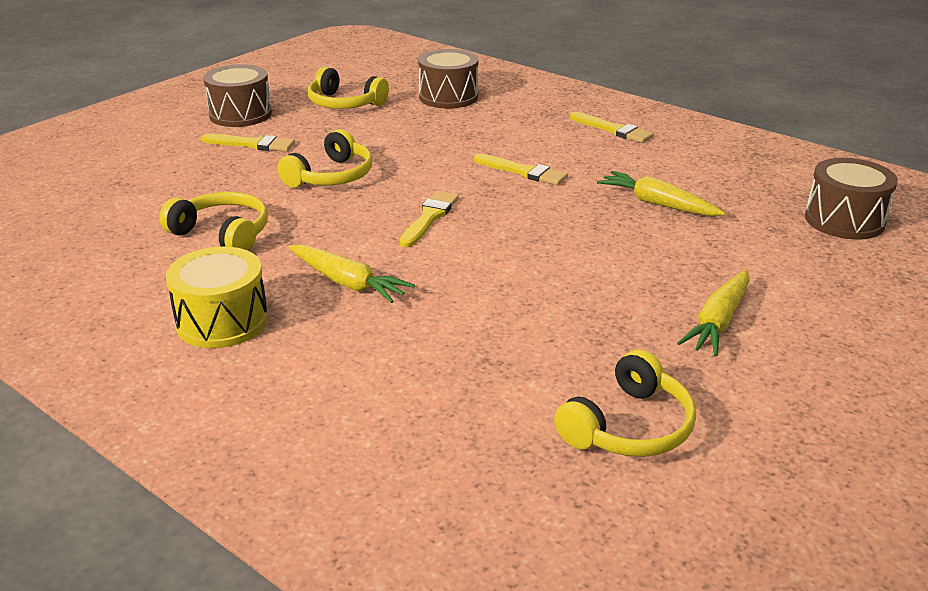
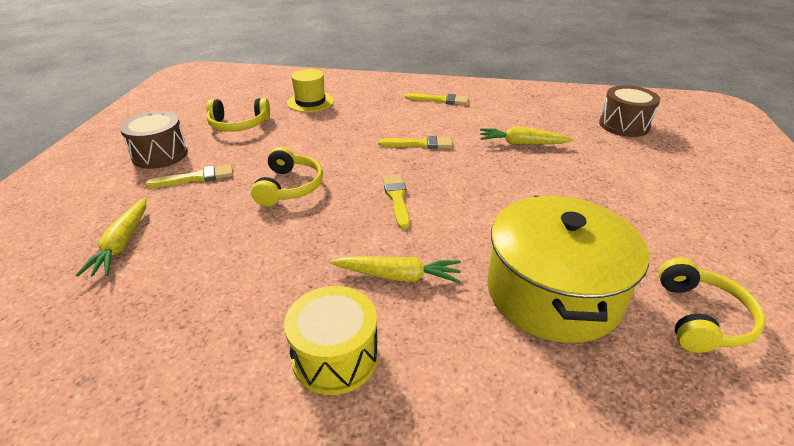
camera: 30 degrees left, 5 degrees up
yellow headphones [159,192,268,251] -> none
brown drum [418,49,478,109] -> yellow hat [287,69,334,112]
yellow carrot [677,270,750,356] -> yellow carrot moved to [76,198,146,276]
none -> yellow pot [487,196,649,343]

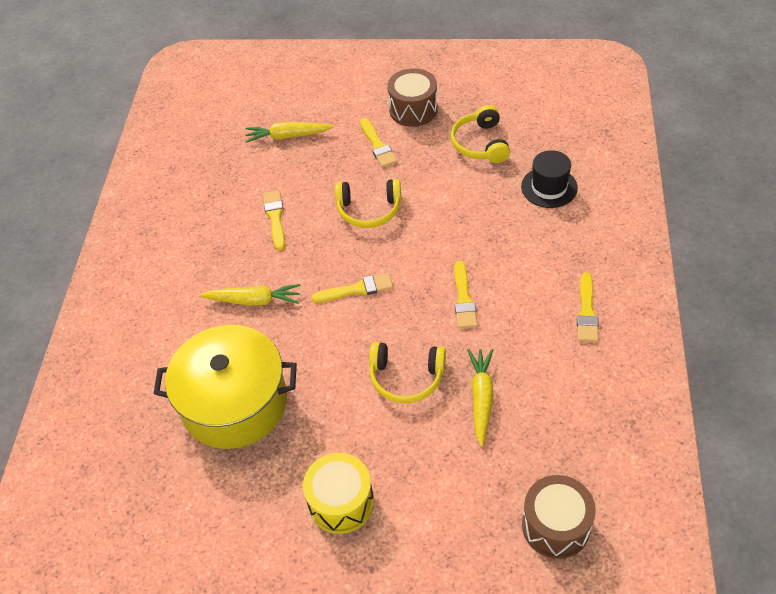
camera: 90 degrees right, 15 degrees up
yellow drum [284,286,378,395] -> yellow drum moved to [303,453,374,534]
yellow hat [287,69,334,112] -> black hat [521,150,578,208]
yellow carrot [330,256,461,283] -> yellow carrot turned 90 degrees counterclockwise [199,284,300,306]
yellow headphones [658,258,766,353] -> yellow headphones moved to [369,342,446,403]
none -> yellow brush [263,190,285,251]

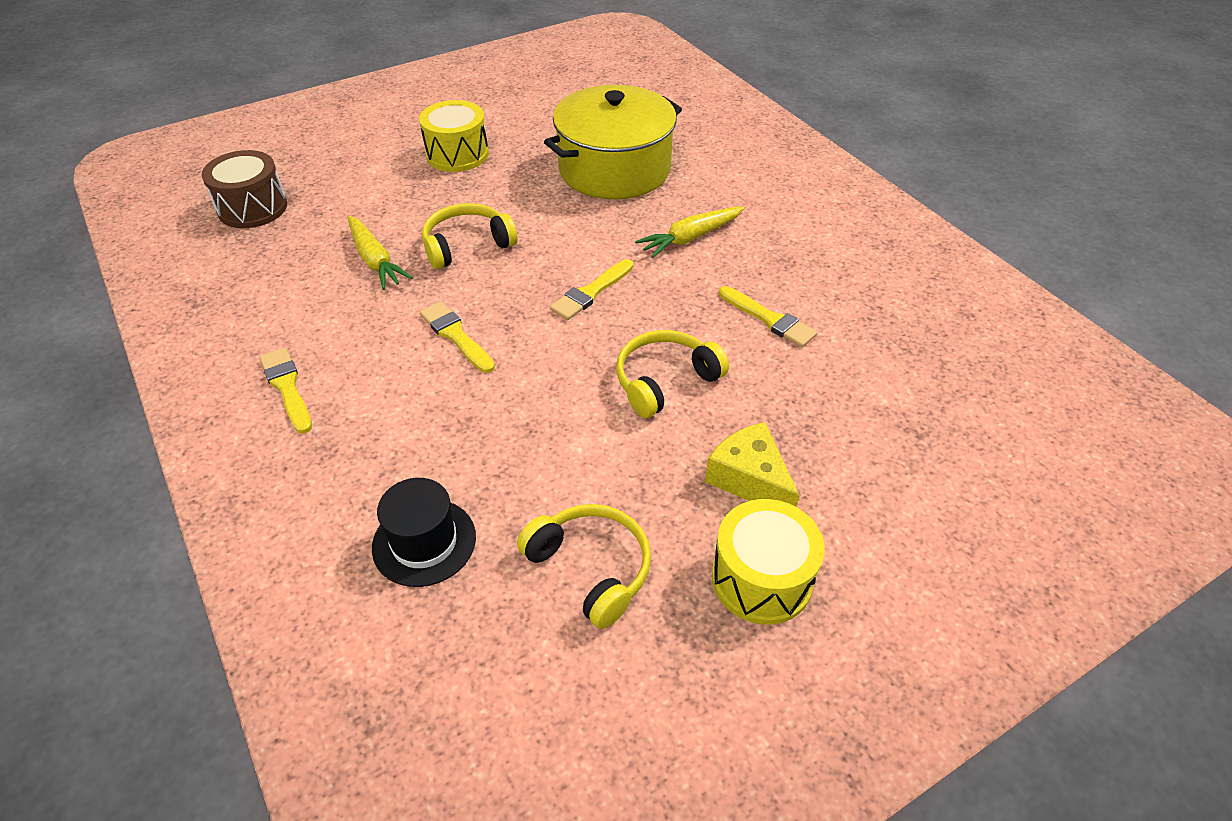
camera: 140 degrees right, 5 degrees down
yellow carrot [245,122,333,143] -> none
yellow brush [360,118,398,168] -> yellow cheese [705,422,800,507]
brown drum [387,68,438,127] -> yellow drum [712,499,825,625]

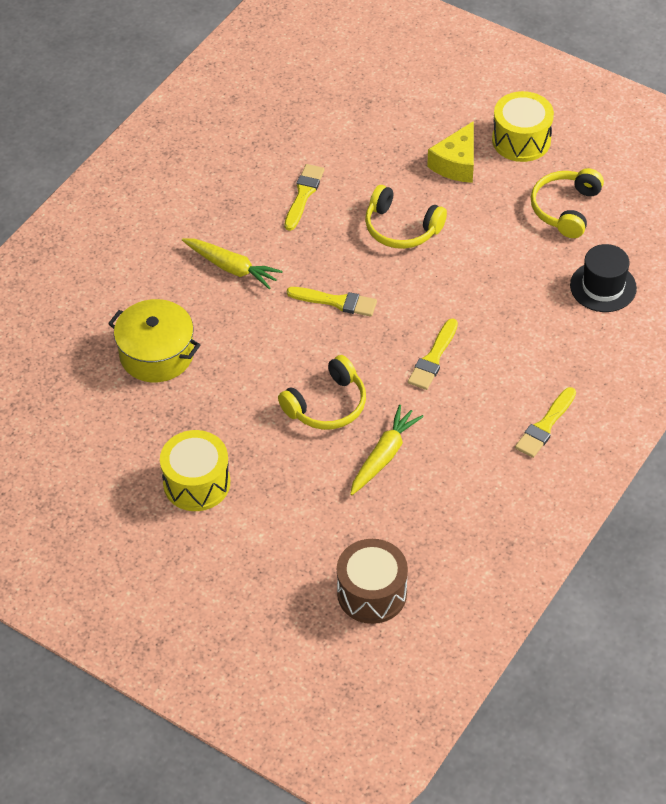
camera: 115 degrees left, 5 degrees up
yellow headphones [422,203,517,269] -> yellow headphones turned 75 degrees counterclockwise [278,355,366,430]
yellow pot [544,85,682,199] -> yellow pot [108,299,200,382], size x0.66

